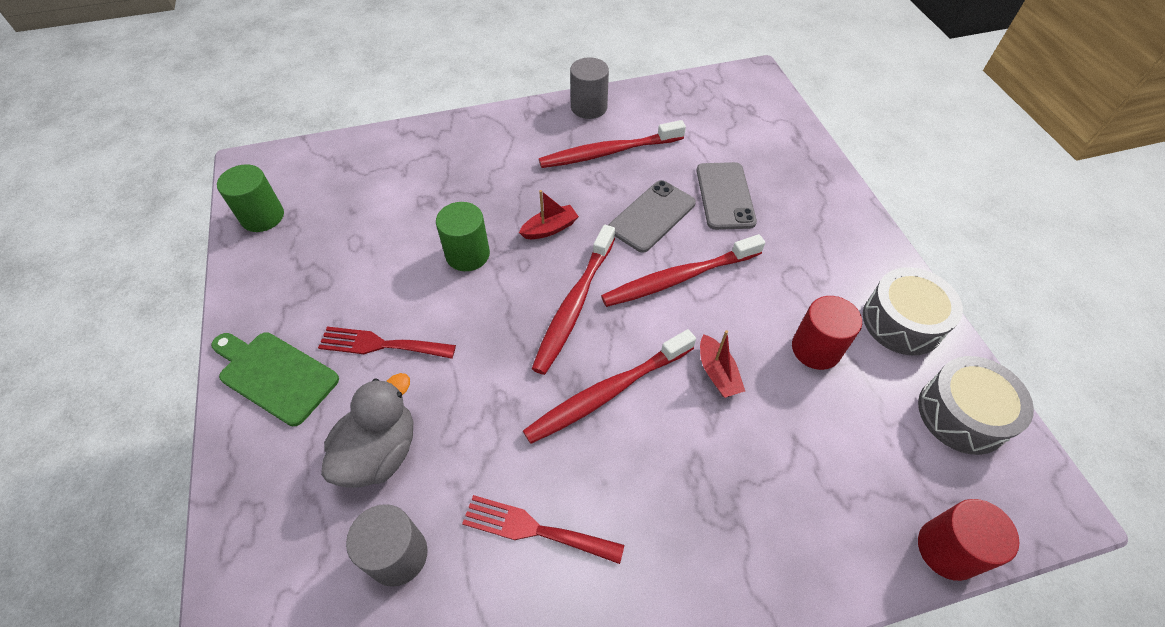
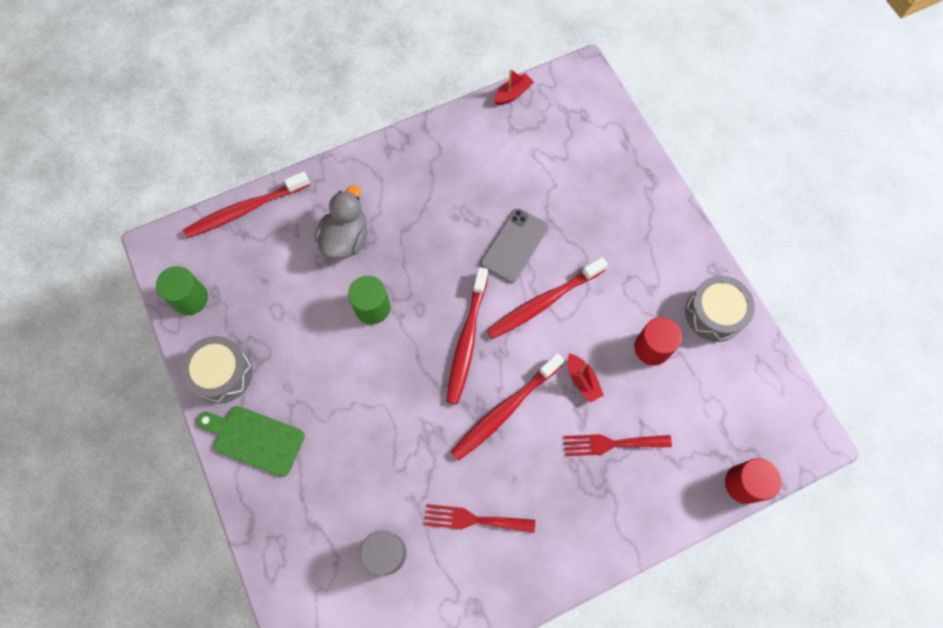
camera: 10 degrees left, 15 degrees up
red fork [318,327,456,359] -> red fork moved to [564,434,672,456]
grey duck [321,373,413,487] -> grey duck moved to [315,185,368,259]
red boat [519,190,579,239] -> red boat moved to [494,69,534,105]
red toothbrush [539,120,686,168] -> red toothbrush moved to [183,171,310,238]
grey cylinder [570,57,609,119] -> none
grey phone [697,162,757,230] -> none
grey drum [918,356,1034,455] -> grey drum moved to [181,336,253,403]

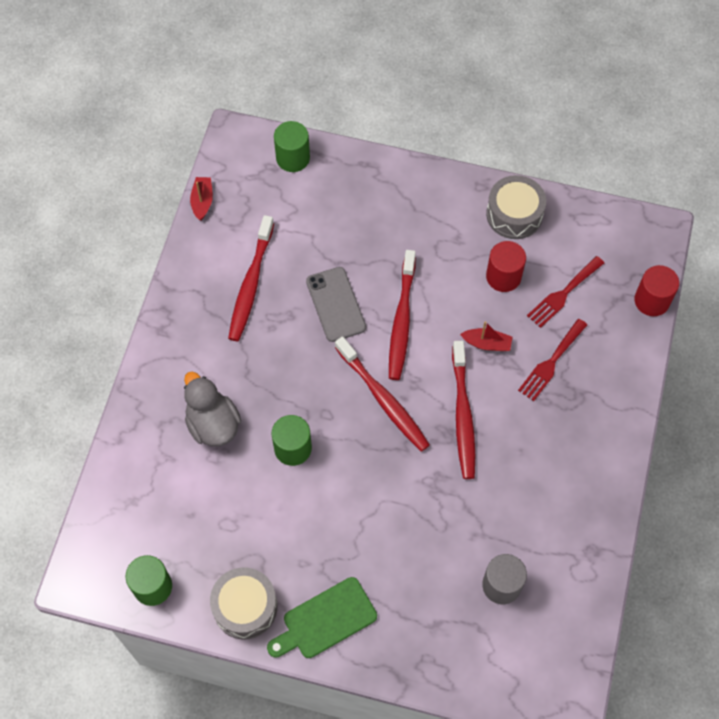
camera: 50 degrees left, 5 degrees down
red toothbrush [183,171,310,238] -> red toothbrush moved to [228,215,274,341]
red fork [424,504,535,533] -> red fork moved to [527,256,604,328]
none -> green cylinder [274,121,310,172]

